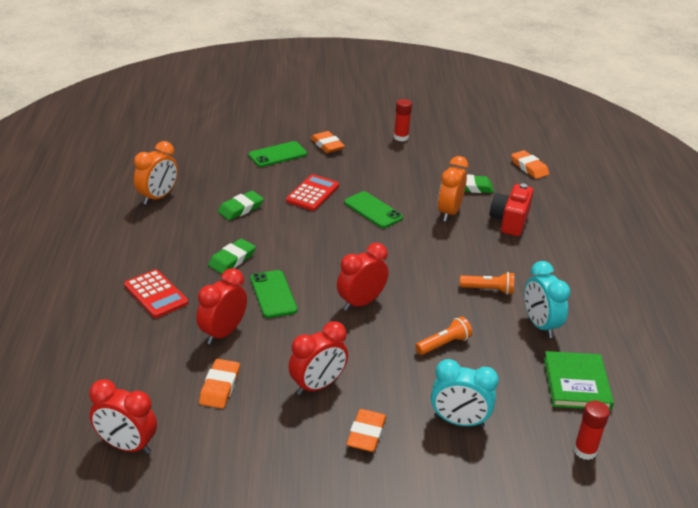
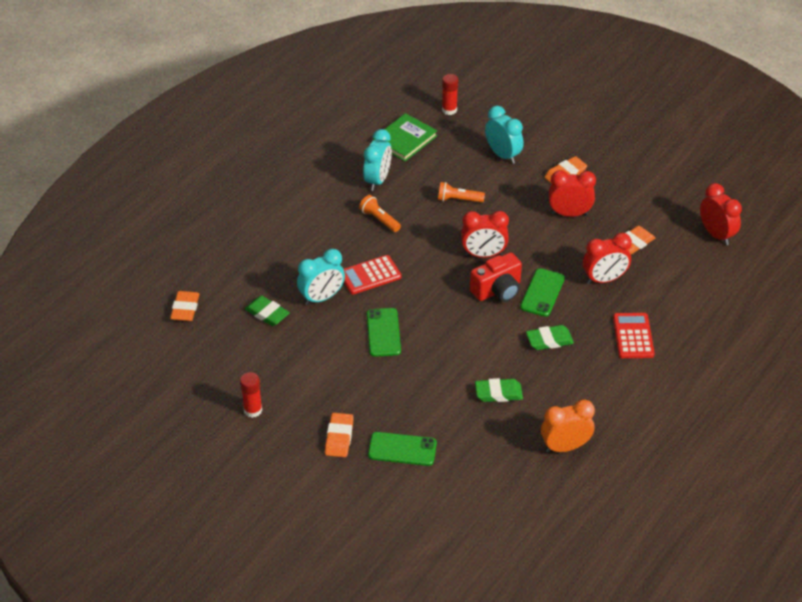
camera: 140 degrees left, 10 degrees up
red calculator [286,174,339,211] -> red calculator moved to [344,255,401,294]
orange clock [438,156,468,221] -> turquoise clock [297,249,345,305]
red camera [490,183,534,236] -> red camera moved to [470,252,522,302]

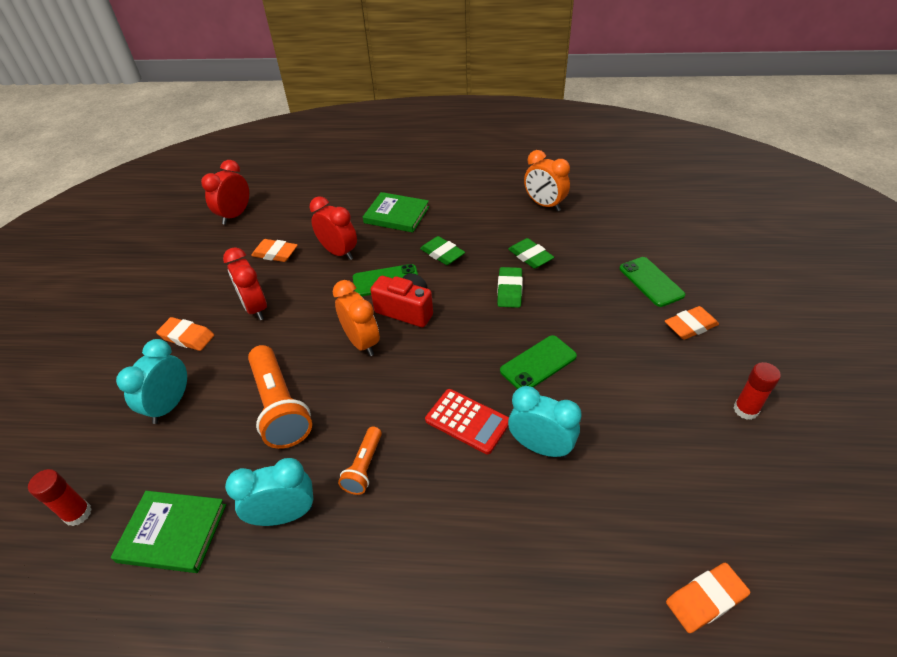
camera: 120 degrees left, 0 degrees up
green eraser [245,295,290,326] -> green eraser moved to [497,267,523,308]
orange flashlight [438,182,485,202] -> orange flashlight [248,345,312,449], size x1.86
red clock [461,211,509,258] -> orange clock [333,280,380,356]
red calculator [613,313,655,358] -> green book [363,192,429,232]

